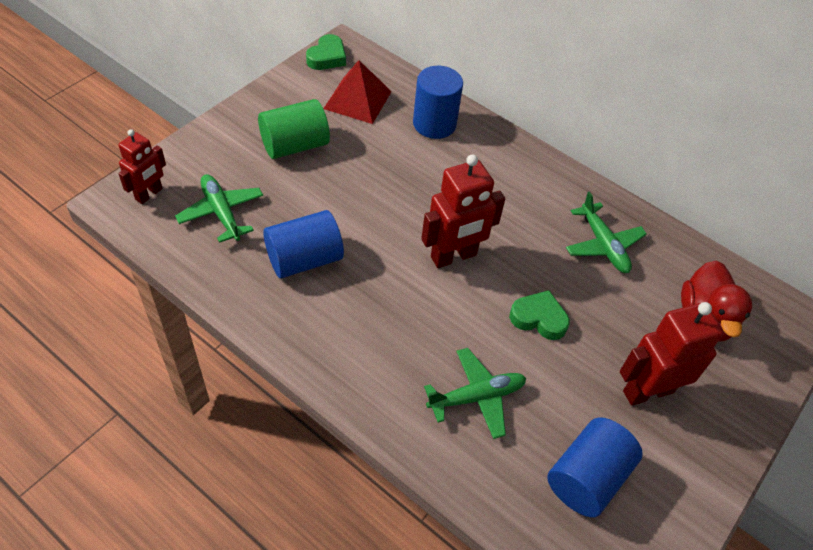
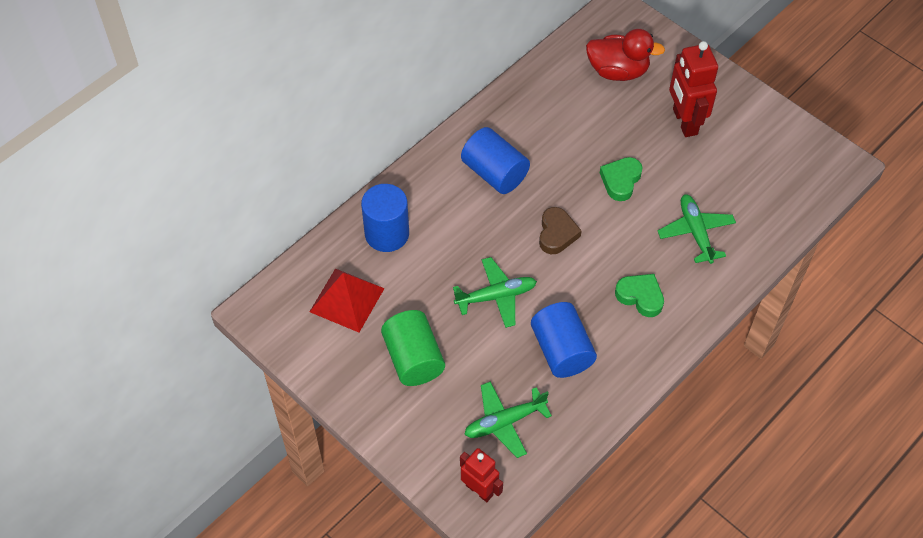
camera: 80 degrees left, 5 degrees up
green heart [306,34,346,70] -> green heart moved to [615,274,664,317]
red robot [421,154,505,268] -> brown heart [539,207,582,254]
blue cylinder [547,417,643,517] -> blue cylinder moved to [461,127,530,194]
green plane [566,191,647,273] -> green plane moved to [453,257,537,328]

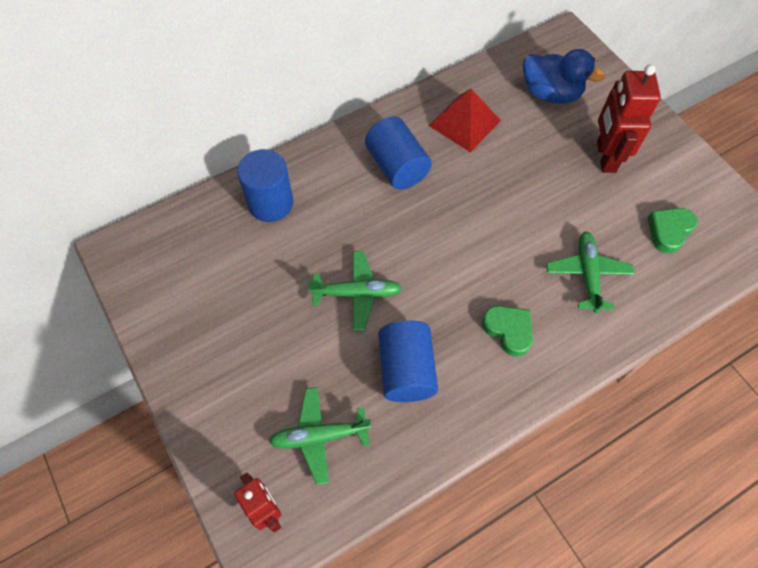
camera: 15 degrees right, 5 degrees up
red pyramid [309,269,385,332] -> red pyramid moved to [429,88,501,152]
green cylinder [381,310,445,386] -> none
brown heart [539,207,582,254] -> none
red duck [586,29,665,81] -> blue duck [523,49,604,104]
green heart [600,157,643,201] -> green heart moved to [648,208,698,254]

